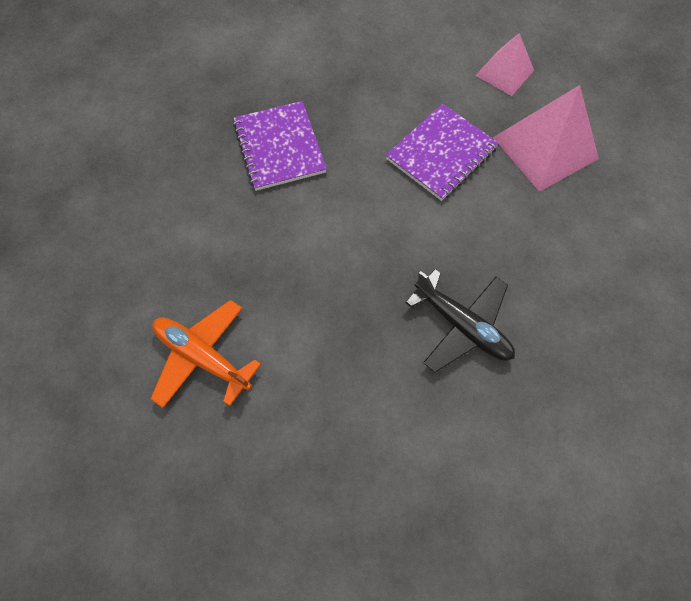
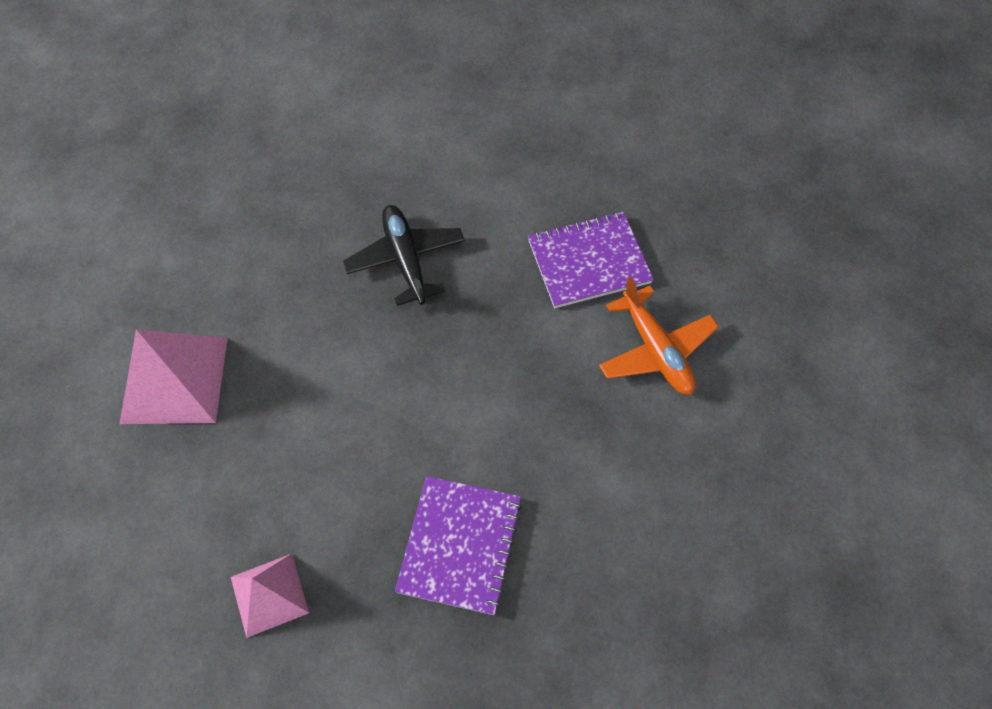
camera: 150 degrees left, 5 degrees down
purple notebook [386,104,499,201] -> purple notebook moved to [528,212,654,308]
pink pyramid [476,33,534,96] -> pink pyramid moved to [231,554,309,638]

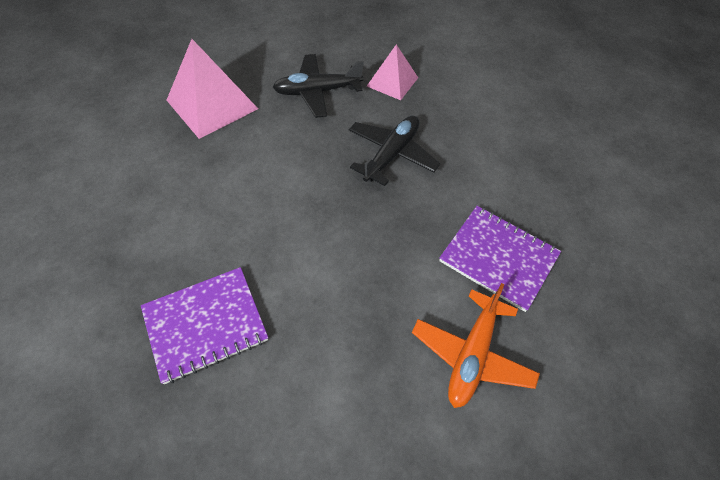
camera: 50 degrees right, 5 degrees down
pink pyramid [231,554,309,638] -> pink pyramid moved to [367,44,418,100]
none -> black plane [273,54,364,118]

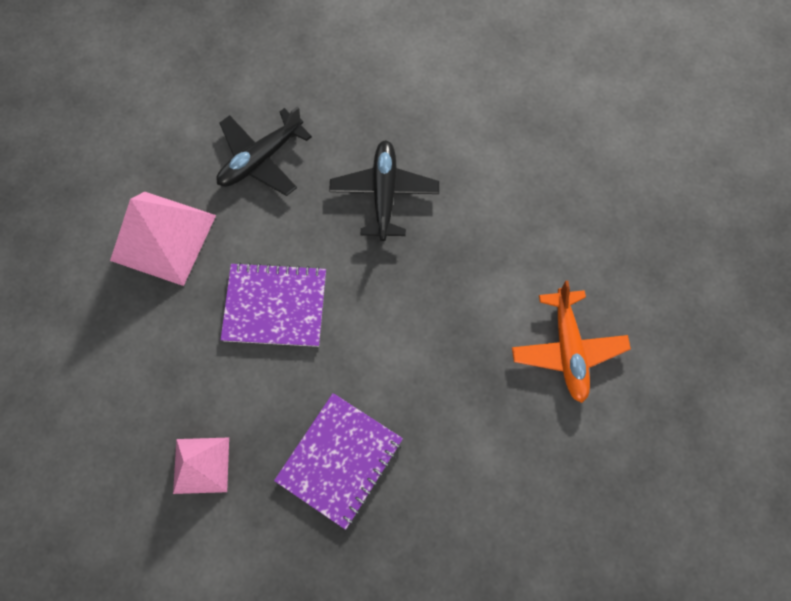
camera: 30 degrees left, 15 degrees up
pink pyramid [367,44,418,100] -> pink pyramid moved to [173,438,229,494]
purple notebook [439,206,561,312] -> purple notebook moved to [221,262,326,347]

